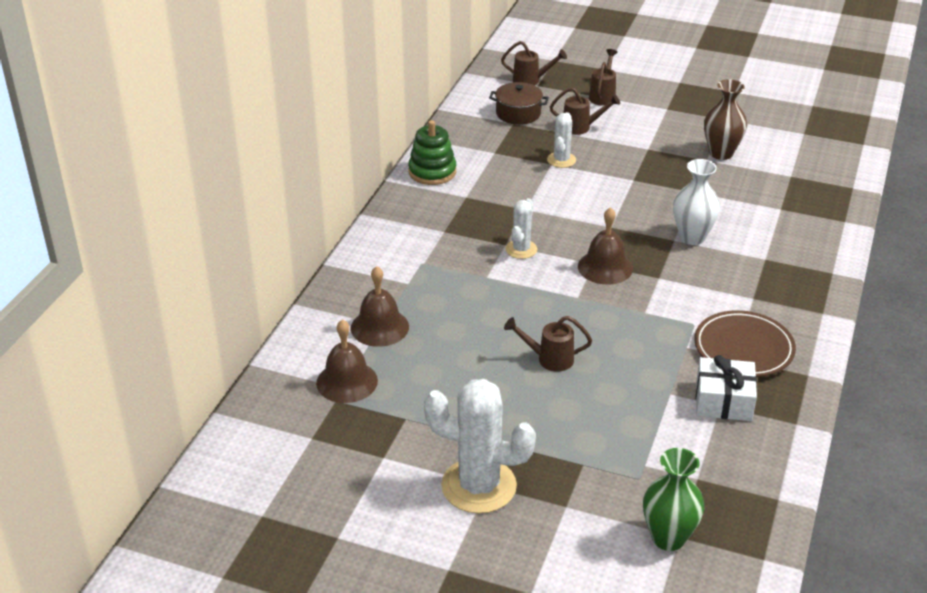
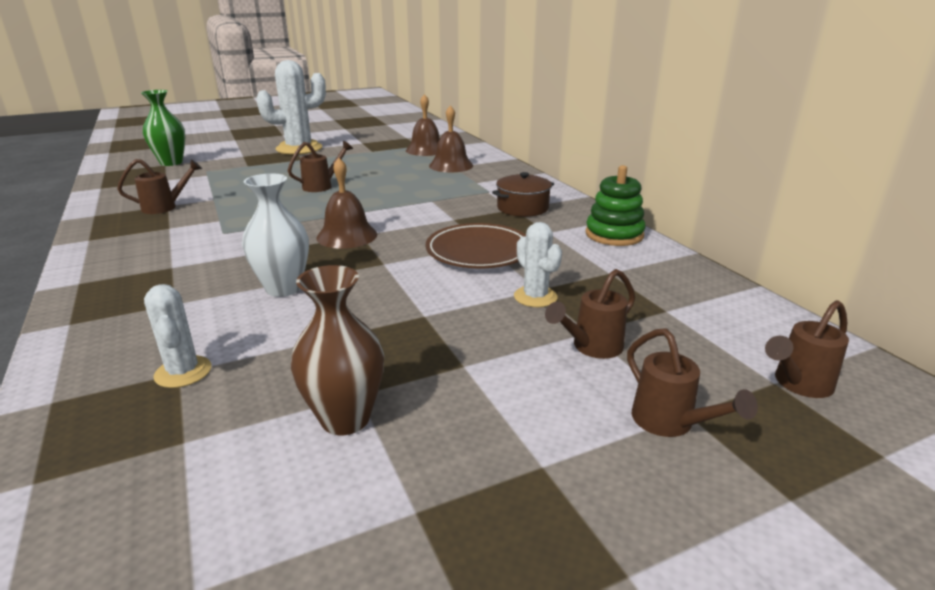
camera: 135 degrees right, 10 degrees down
brown pot [489,82,549,125] -> brown pot moved to [492,172,554,217]
white cactus [506,198,538,259] -> white cactus moved to [144,284,211,388]
brown plate [694,310,796,377] -> brown plate moved to [425,223,526,268]
white gift [696,355,757,421] -> brown watering can [117,159,202,214]

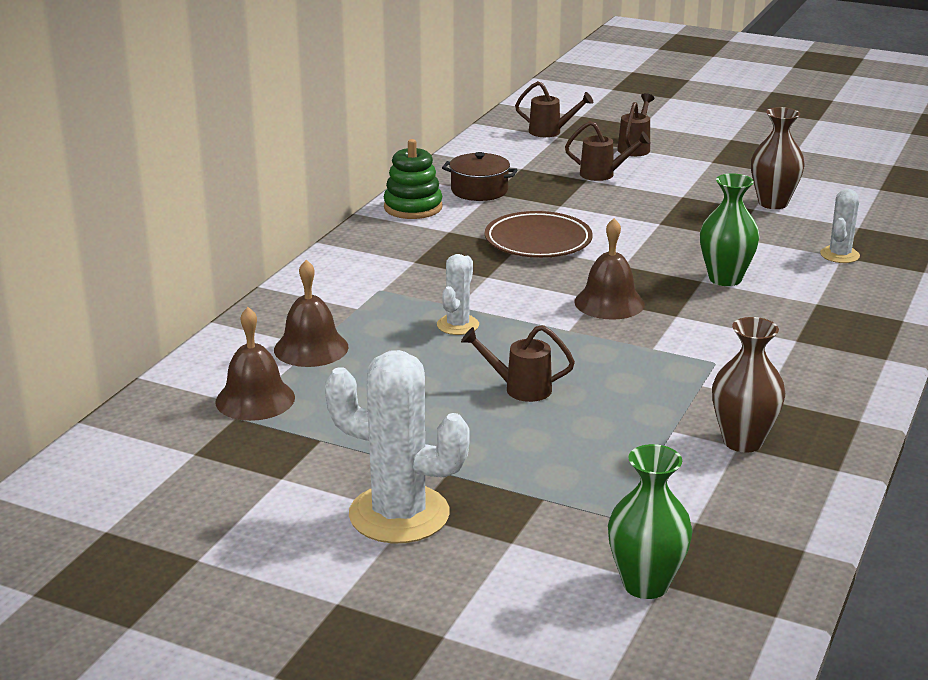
camera: 130 degrees left, 0 degrees up
brown watering can [117,159,202,214] -> brown vase [712,317,785,453]
white vase [242,173,309,297] -> green vase [700,173,760,286]
brown pot [492,172,554,217] -> brown pot moved to [442,152,517,201]
white cactus [514,222,562,307] -> white cactus moved to [437,254,479,335]

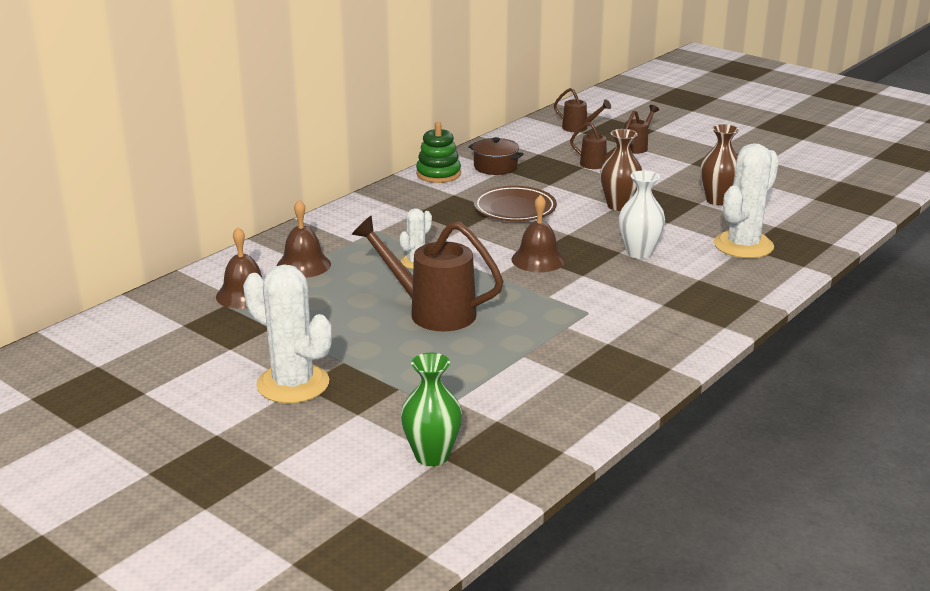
camera: 15 degrees right, 0 degrees up
brown watering can [461,325,575,402] -> brown watering can [351,215,504,331], size x1.91
green vase [700,173,760,286] -> white vase [619,171,665,259]
brown vase [712,317,785,453] -> brown vase moved to [600,129,642,211]
white cactus [820,189,860,263] -> white cactus [714,143,779,258], size x1.91

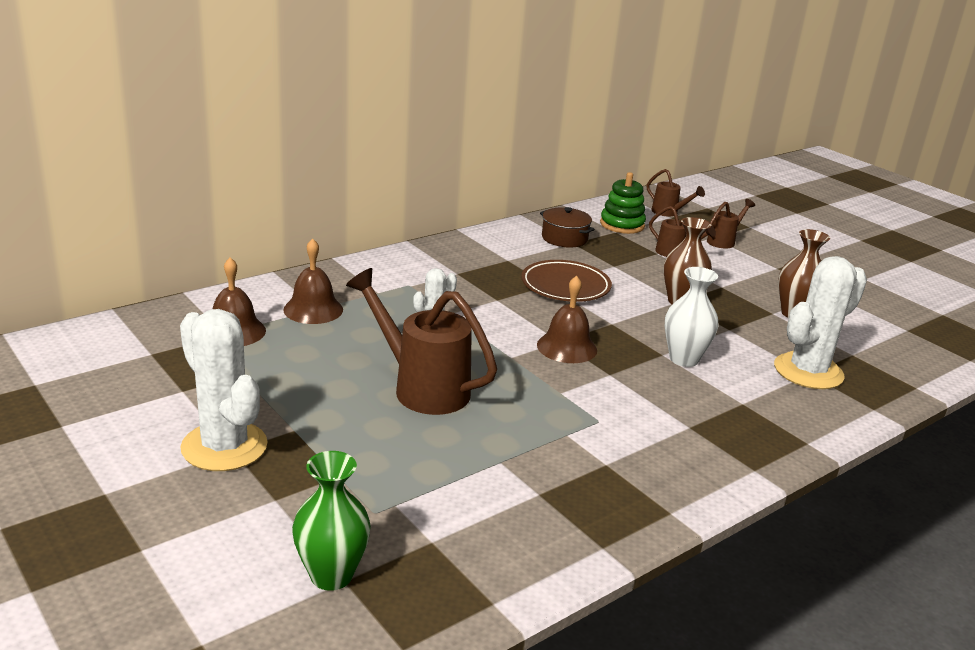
camera: 10 degrees right, 0 degrees up
green stacking toy [416,122,461,183] -> green stacking toy moved to [600,172,646,234]

